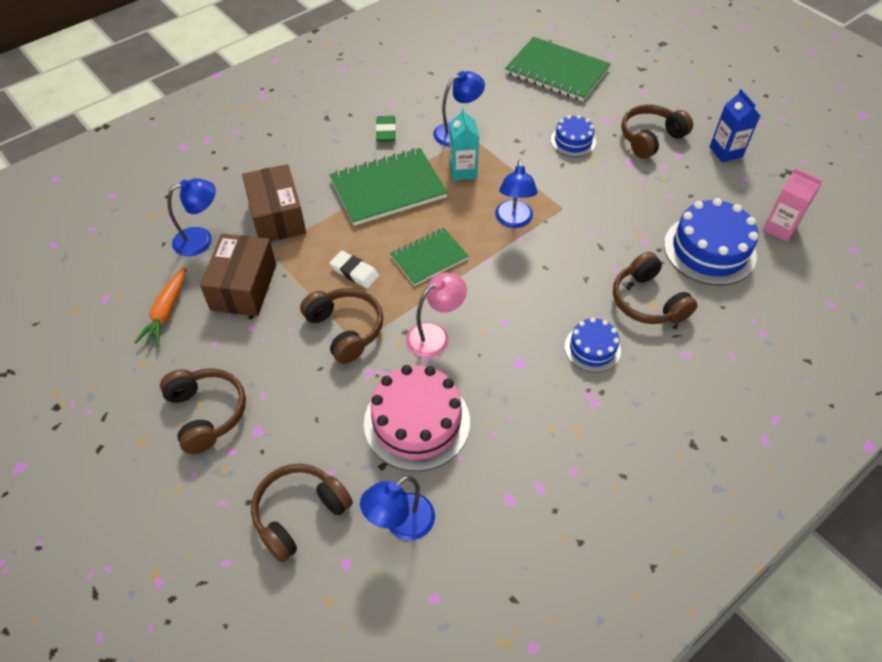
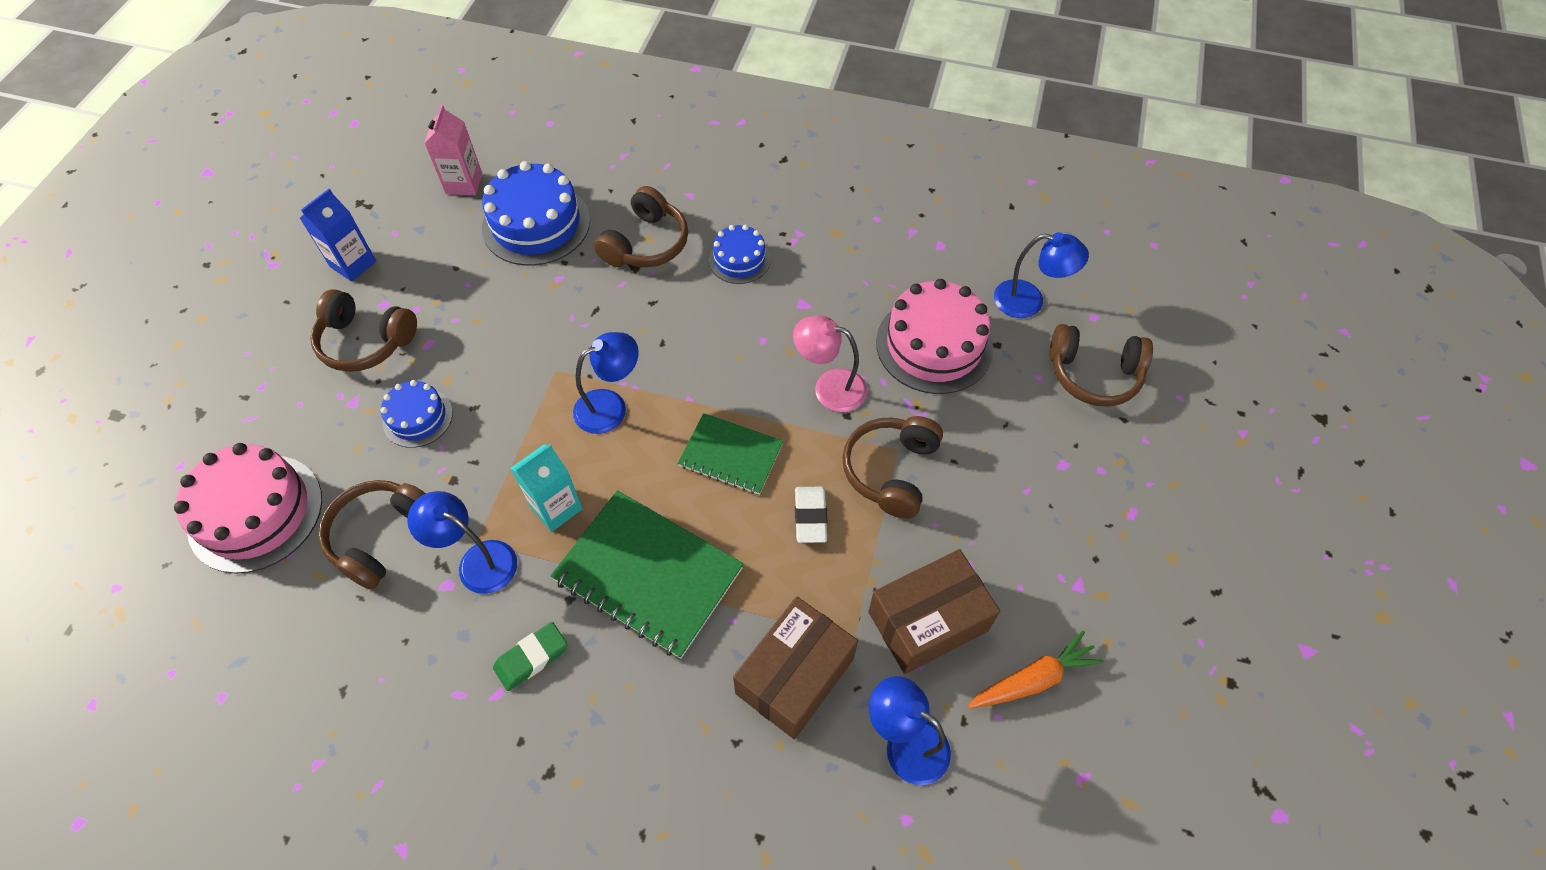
camera: 125 degrees left, 5 degrees up
brown headphones [160,368,246,454] -> brown headphones moved to [318,480,426,590]
green notebook [505,37,611,102] -> pink cake [174,443,322,573]

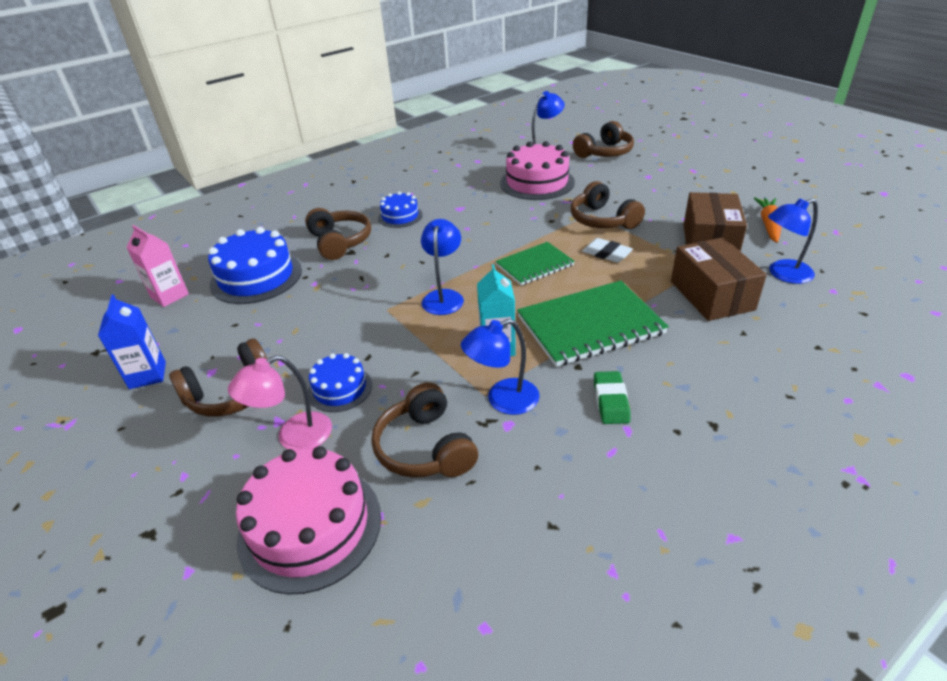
camera: 50 degrees left, 20 degrees down
pink lamp [793,315,867,412] -> pink lamp moved to [228,355,332,451]

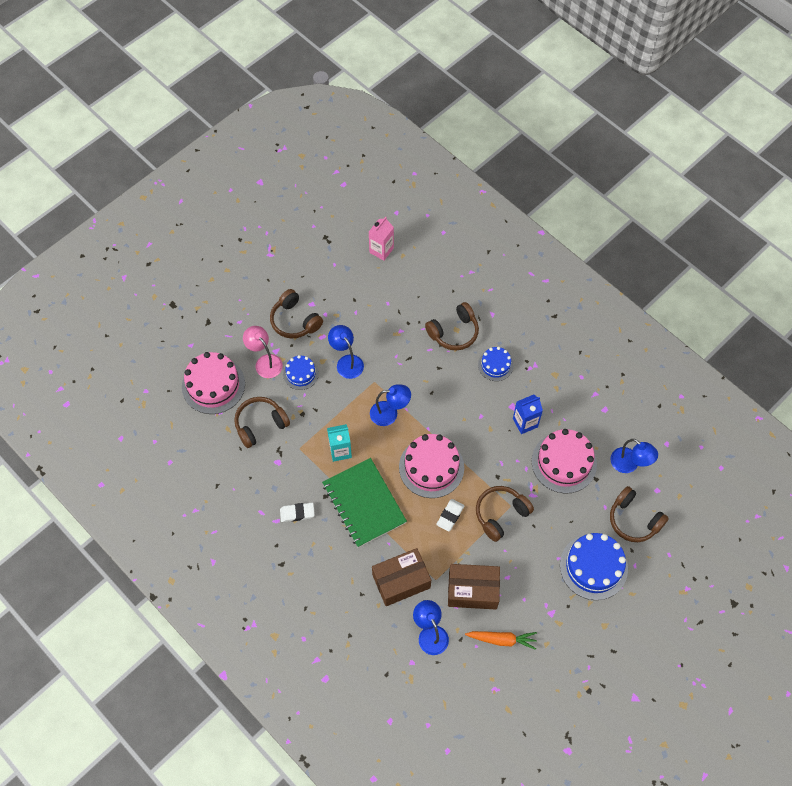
camera: 80 degrees right, 25 degrees up
blue carton [98,294,166,389] -> blue carton moved to [513,395,543,434]
blue cake [208,227,302,304] -> blue cake moved to [560,533,628,600]
blue lamp [461,319,540,415] -> blue lamp moved to [328,325,364,379]
green notebook [495,242,575,286] -> pink cake [399,434,464,498]
green eraser [594,371,631,424] -> white eraser [280,503,315,522]

